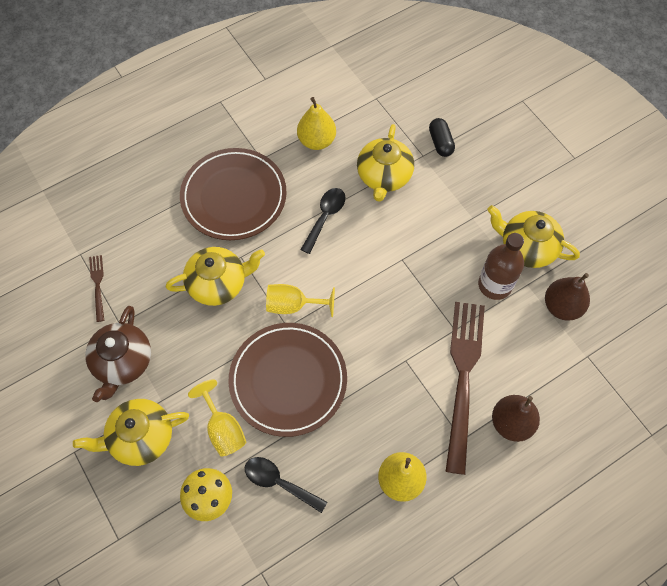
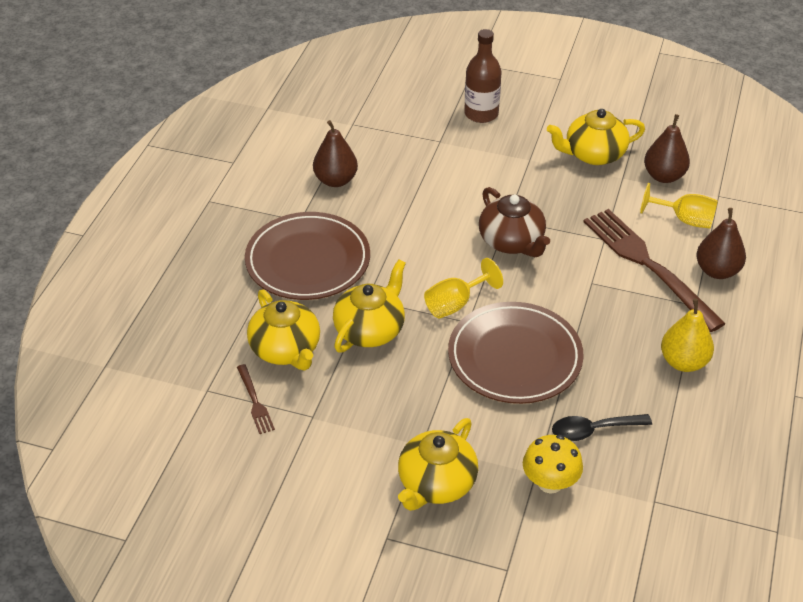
camera: 40 degrees left, 20 degrees down
brown teapot [85,306,151,402] -> brown teapot moved to [479,187,550,257]
brown fork [89,255,104,322] -> brown fork turned 150 degrees counterclockwise [237,364,275,434]
yellow goblet [188,379,246,456] -> yellow goblet moved to [640,183,718,228]
yellow pear [297,97,336,150] -> brown pear [313,120,358,187]
black spoon [300,188,346,254] -> none
yellow teapot [357,124,414,202] -> yellow teapot moved to [247,290,320,370]
black capsule [429,118,455,157] -> none
brown bottle [478,233,524,300] -> brown bottle moved to [464,29,501,123]

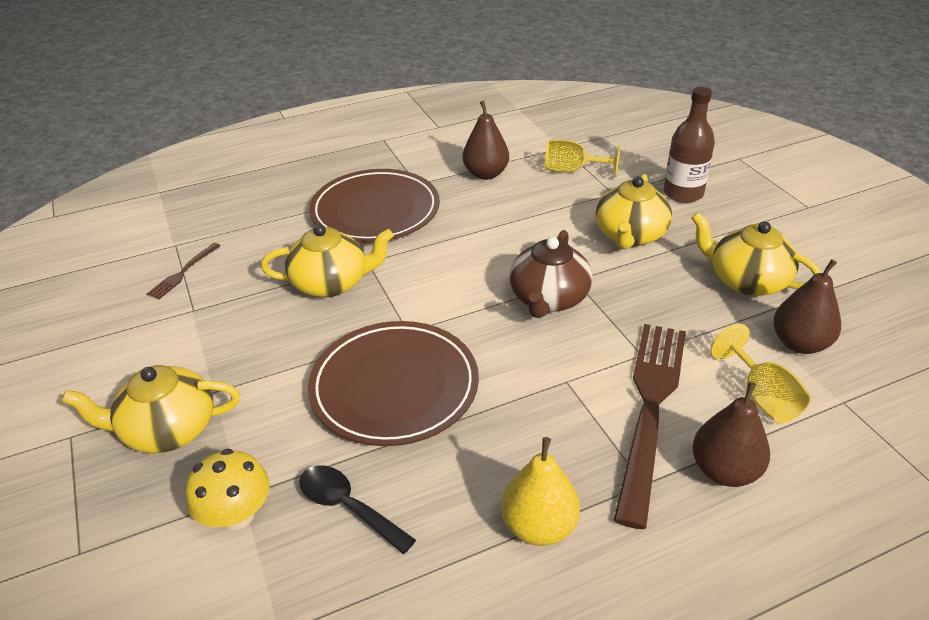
camera: 50 degrees right, 5 degrees down
yellow teapot [247,290,320,370] -> yellow teapot moved to [596,174,672,249]
yellow goblet [424,258,503,318] -> yellow goblet moved to [545,140,621,178]

